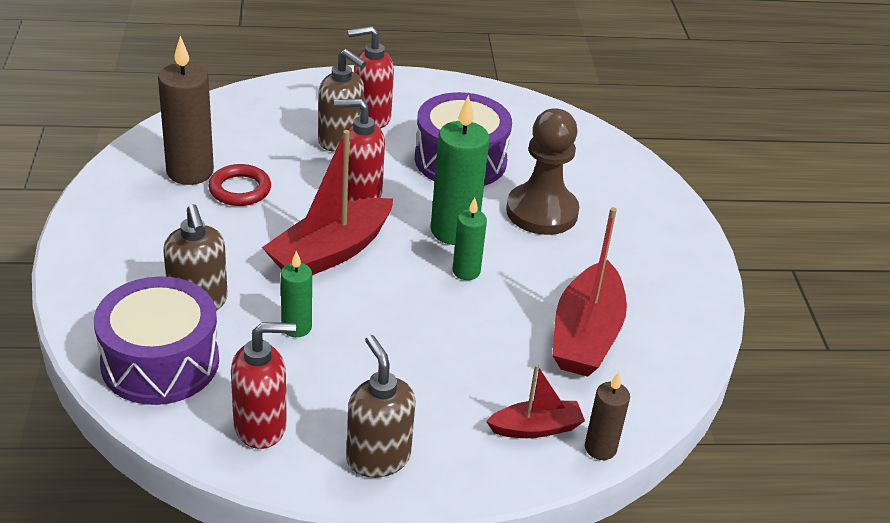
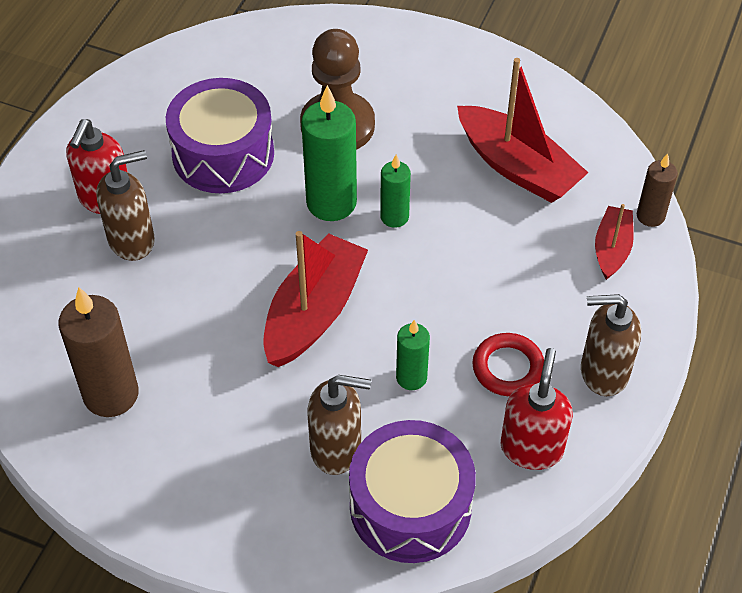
camera: 60 degrees left, 15 degrees up
red ring [208,164,271,206] -> red ring moved to [473,333,544,396]
red boat [262,130,393,275] -> red boat turned 135 degrees counterclockwise [263,231,368,367]
red soap dispenser [334,98,385,202] -> none

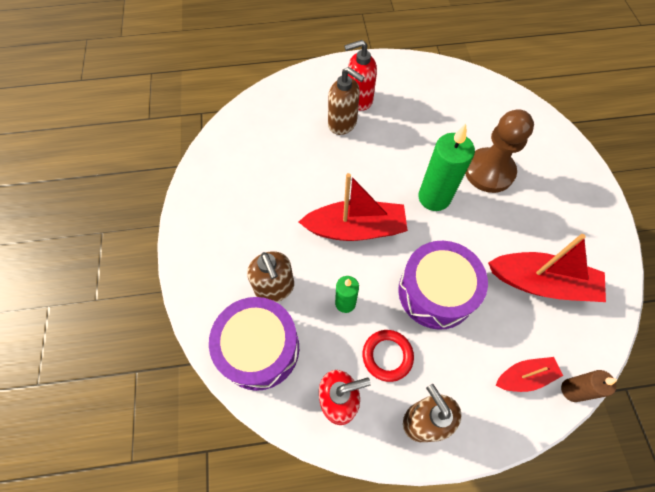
camera: 60 degrees right, 10 degrees up
brown candle [58,287,139,417] -> none
purple drum [166,78,274,193] -> purple drum moved to [398,241,488,330]
green candle [380,155,411,228] -> none
red boat [457,58,589,203] -> red boat turned 90 degrees counterclockwise [488,234,606,302]

